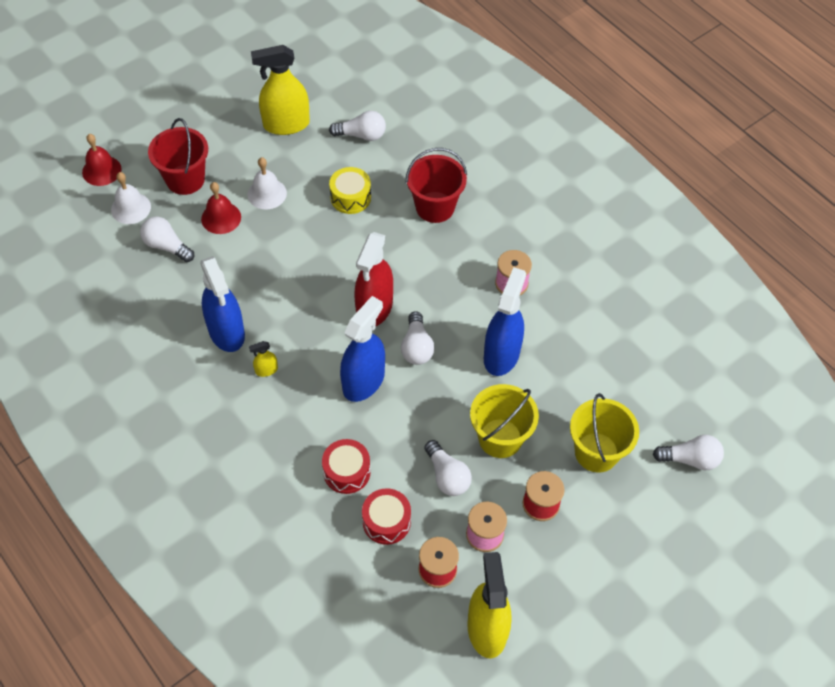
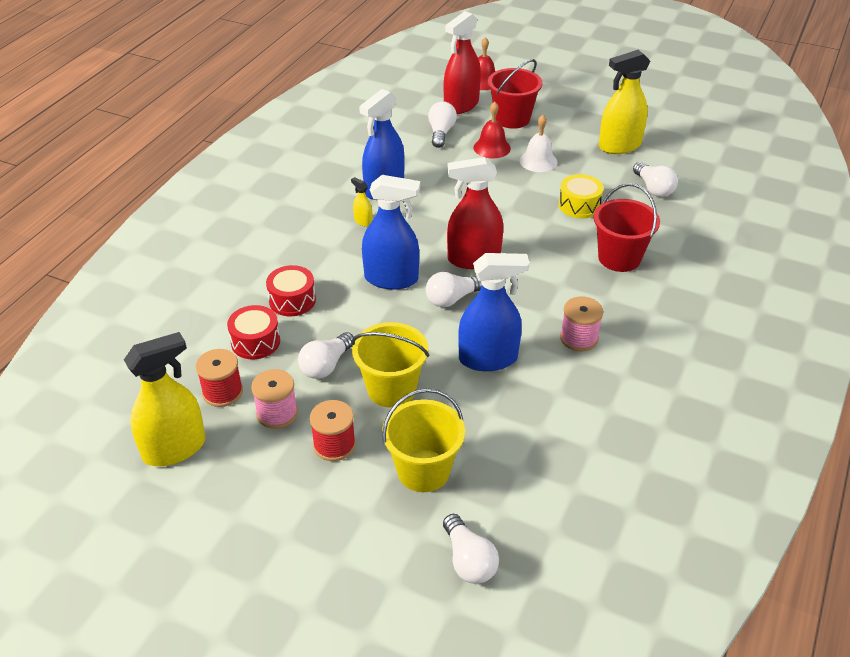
camera: 65 degrees right, 15 degrees down
white bell [111,172,151,224] -> red spray bottle [444,11,481,114]
yellow spray bottle [251,45,310,135] -> yellow spray bottle turned 75 degrees counterclockwise [599,50,650,154]

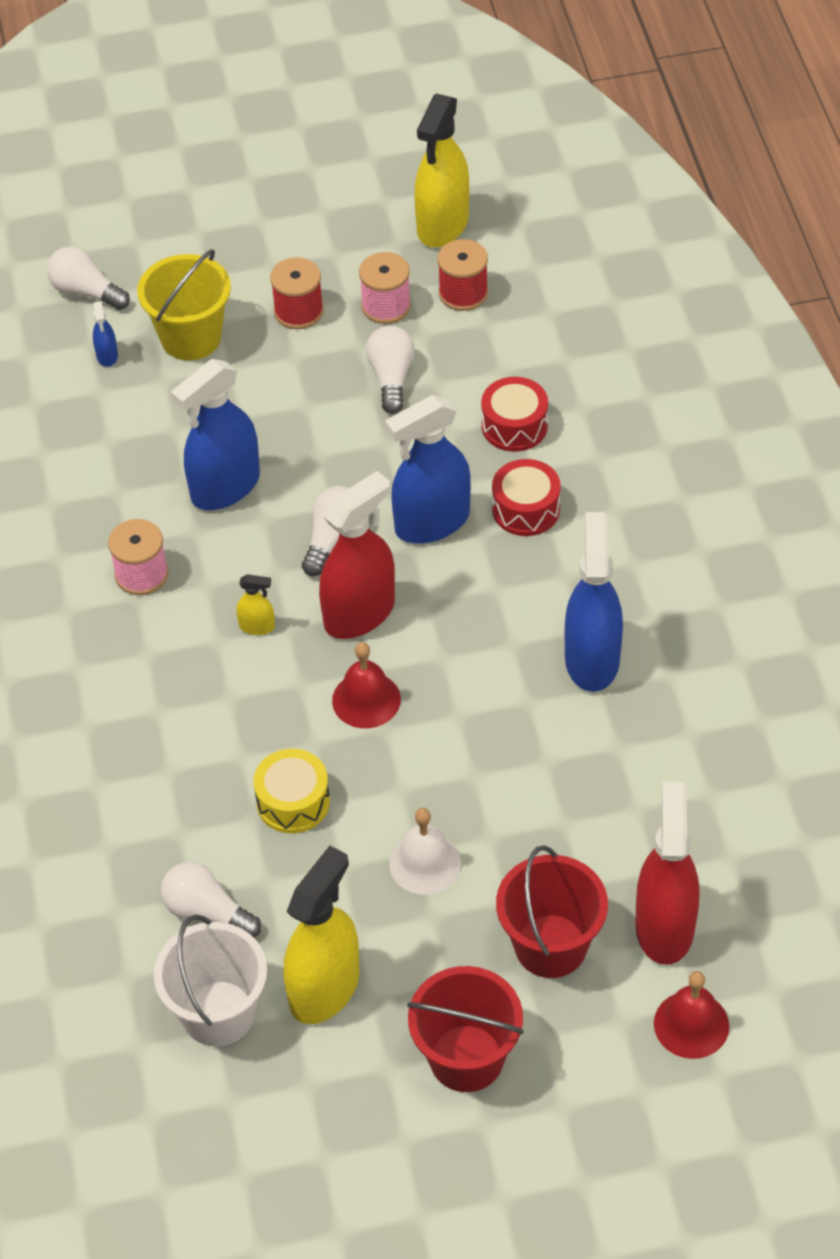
camera: 145 degrees right, 10 degrees up
red drum [227,305,280,359] -> red drum moved to [492,459,561,536]
yellow spray bottle [351,177,373,227] -> yellow spray bottle moved to [236,574,275,635]
yellow bucket [351,322,429,408] -> none
white light bulb [428,101,457,148] -> none
red bell [474,102,511,158] -> red bell moved to [332,642,401,728]
red bucket [593,183,660,272] -> red bucket moved to [407,966,524,1092]
none -> blue spray bottle [93,301,118,367]
none -> white bucket [154,914,267,1047]

